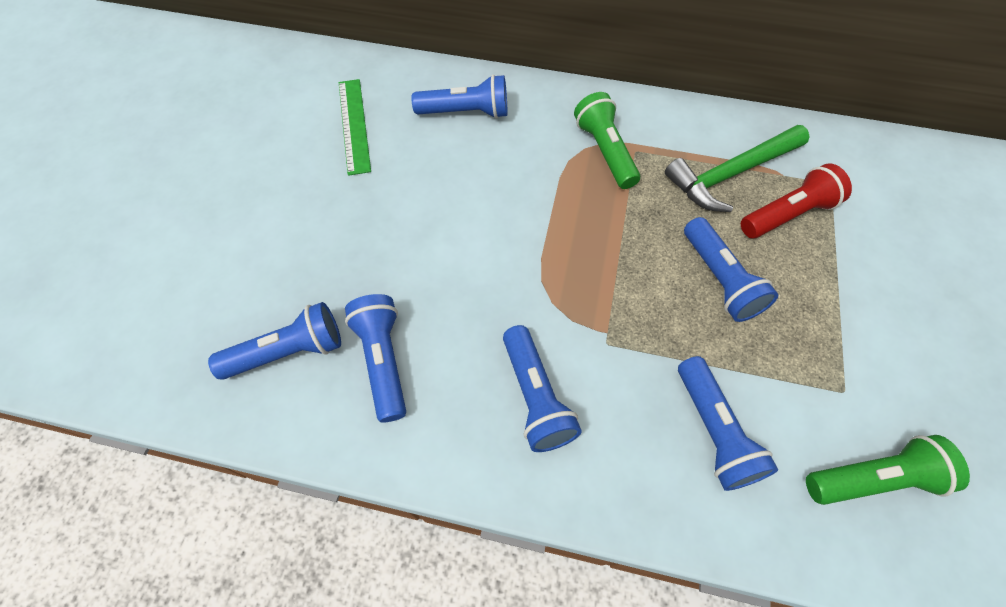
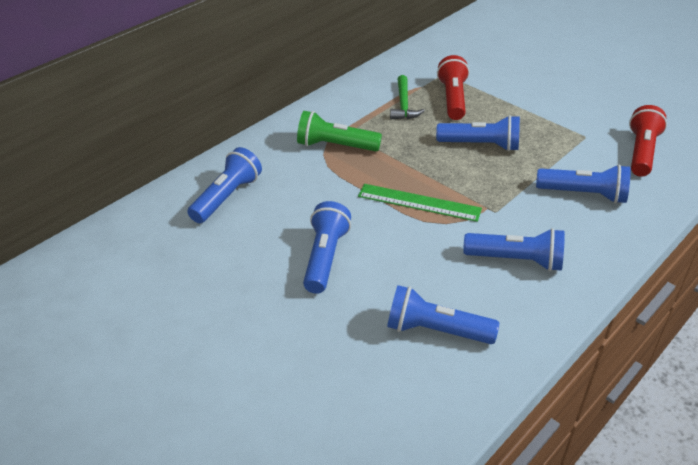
camera: 60 degrees left, 20 degrees down
blue flashlight [208,302,341,380] -> blue flashlight moved to [303,201,351,294]
green ruler [339,79,371,176] -> green ruler moved to [358,184,482,222]
green hammer [665,125,810,212] -> green hammer [390,75,425,119], size x0.62
green flashlight [806,435,970,505] -> red flashlight [629,105,667,177]

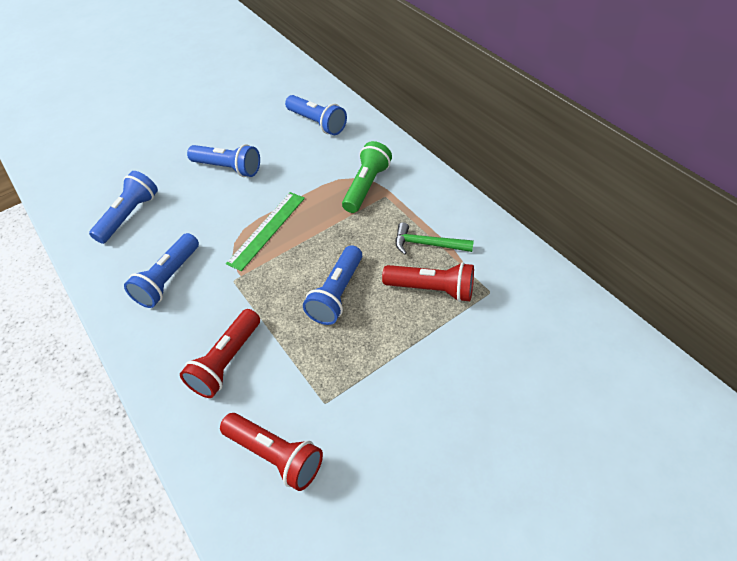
camera: 105 degrees right, 10 degrees up
blue flashlight [536,164,631,204] -> red flashlight [180,309,260,398]

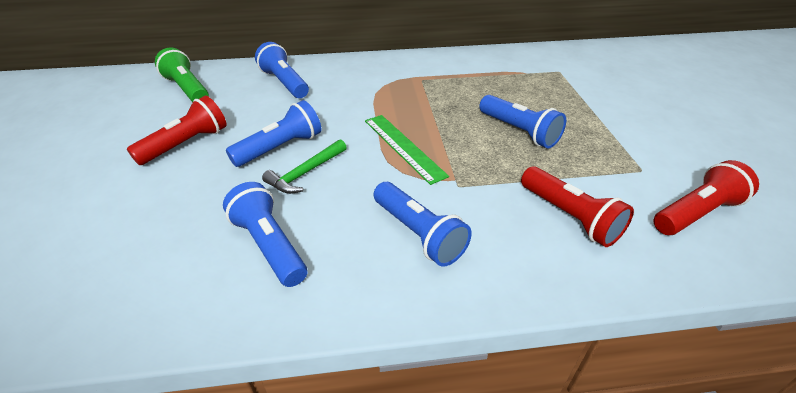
camera: 65 degrees left, 10 degrees down
blue flashlight [285,95,347,135] -> blue flashlight turned 105 degrees counterclockwise [255,42,309,98]
green flashlight [342,141,392,213] -> green flashlight moved to [155,48,209,102]
red flashlight [382,262,474,302] -> red flashlight moved to [127,96,227,165]
green hammer [396,222,474,255] -> green hammer moved to [262,139,347,194]

